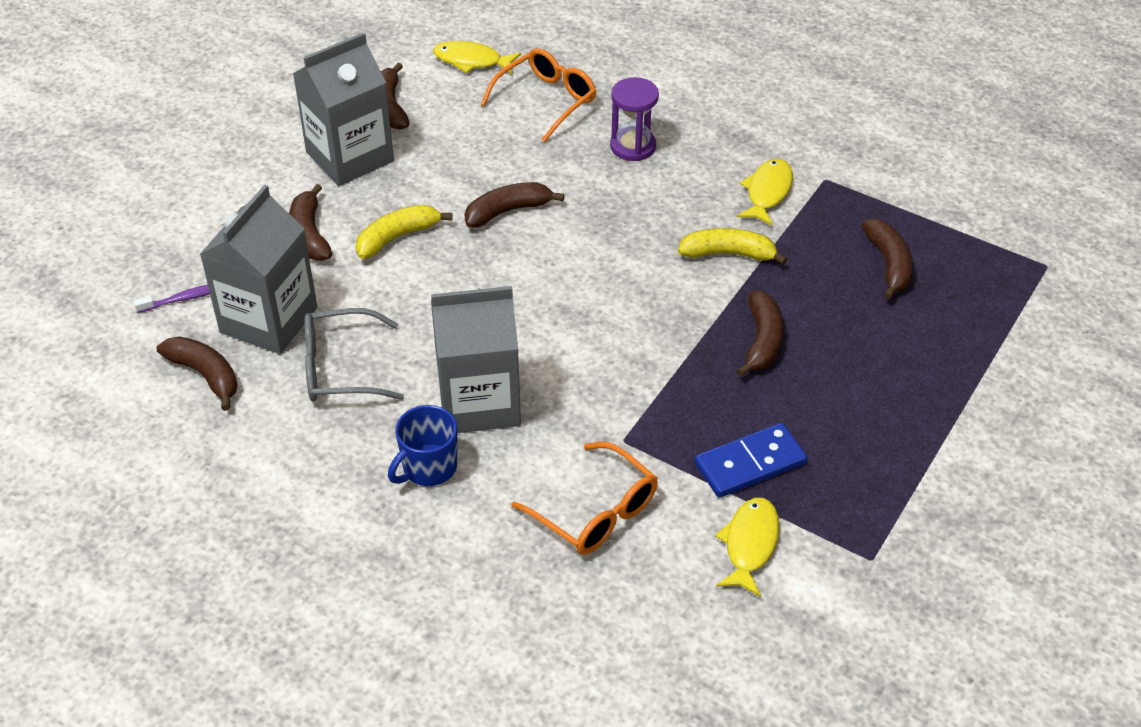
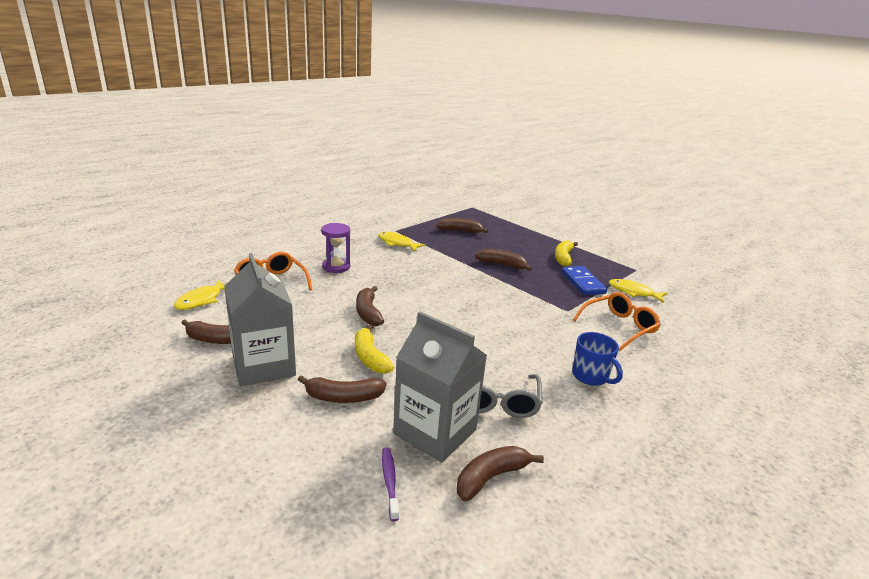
camera: 80 degrees left, 20 degrees down
grey carton [431,286,521,433] -> none
yellow banana [678,228,787,265] -> yellow banana moved to [555,240,578,266]

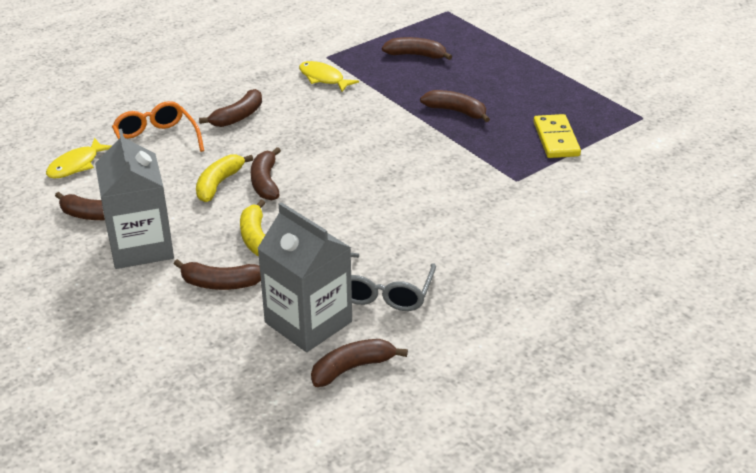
camera: 10 degrees right, 10 degrees up
purple hourglass [321,223,350,273] -> brown banana [199,89,262,127]
purple toothbrush [382,448,399,521] -> none
yellow banana [555,240,578,266] -> yellow banana moved to [196,154,253,202]
blue domino [562,266,607,295] -> yellow domino [533,114,581,158]
blue mug [572,332,623,386] -> none
orange glasses [573,292,661,351] -> none
yellow fish [609,279,667,303] -> none

